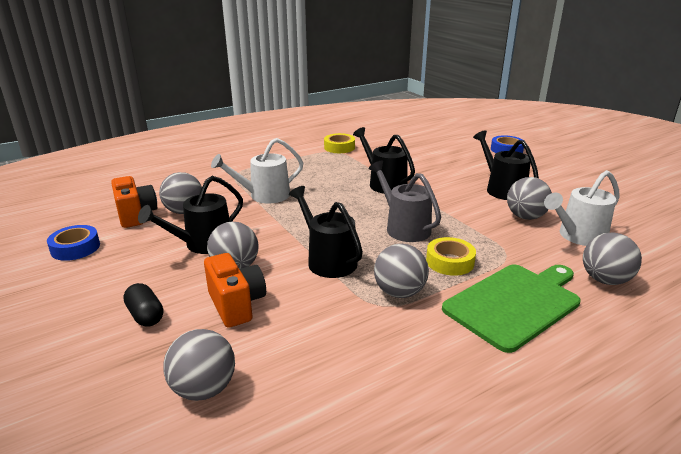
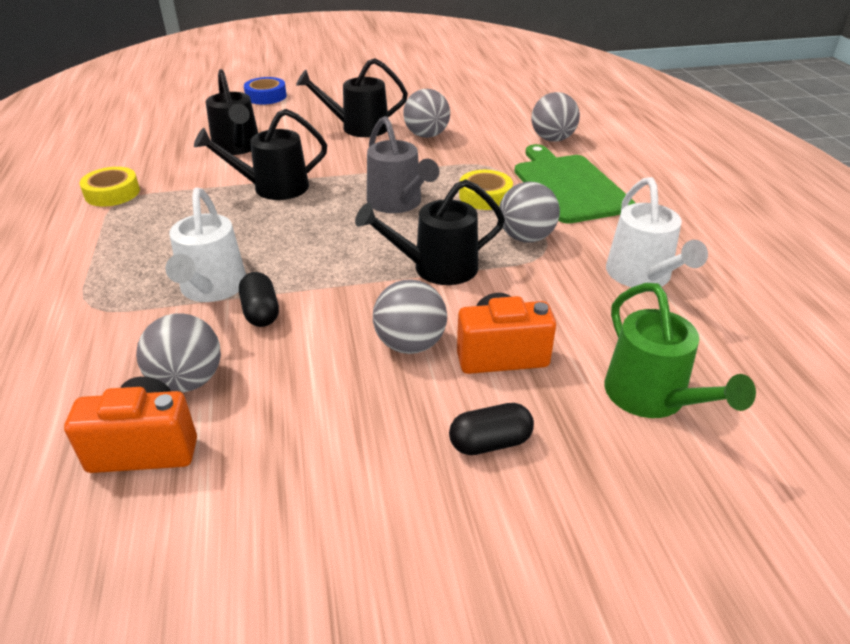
camera: 70 degrees left, 10 degrees up
blue tape [47,225,100,261] -> none
black watering can [138,176,243,254] -> black watering can moved to [205,69,258,155]
grey ball [163,329,235,401] -> green watering can [604,283,756,418]
grey watering can [369,161,441,242] -> grey watering can turned 105 degrees counterclockwise [367,116,439,213]
white watering can [544,170,620,246] -> white watering can moved to [606,177,708,287]
none -> black capsule [239,272,279,327]

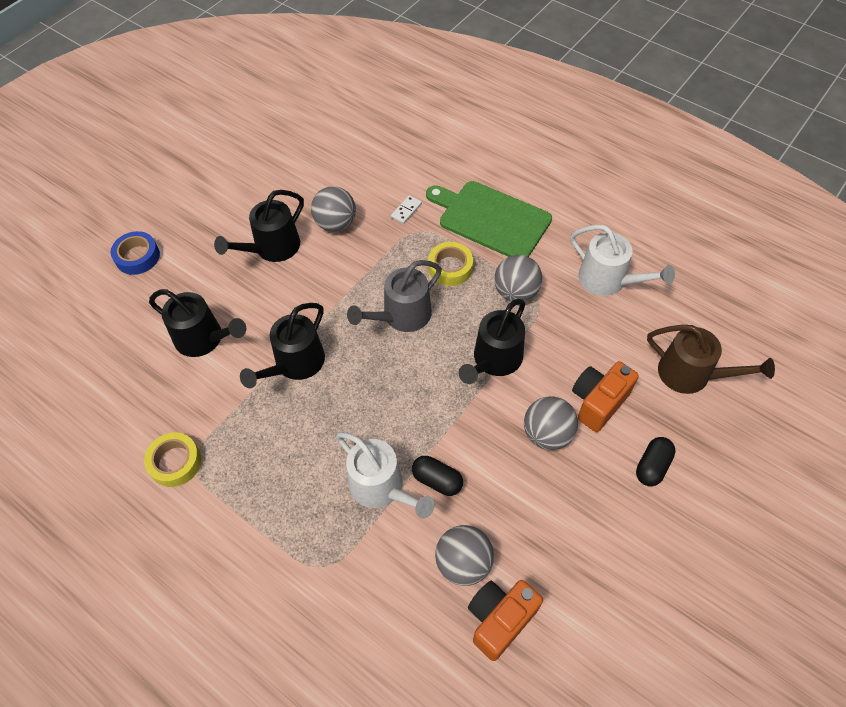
camera: 40 degrees left, 20 degrees up
grey watering can [367,116,439,213] -> grey watering can turned 120 degrees clockwise [347,260,442,332]
grey ball [531,92,580,142] -> none
green watering can [604,283,756,418] -> brown watering can [647,325,775,394]
none -> white domino [391,195,422,224]

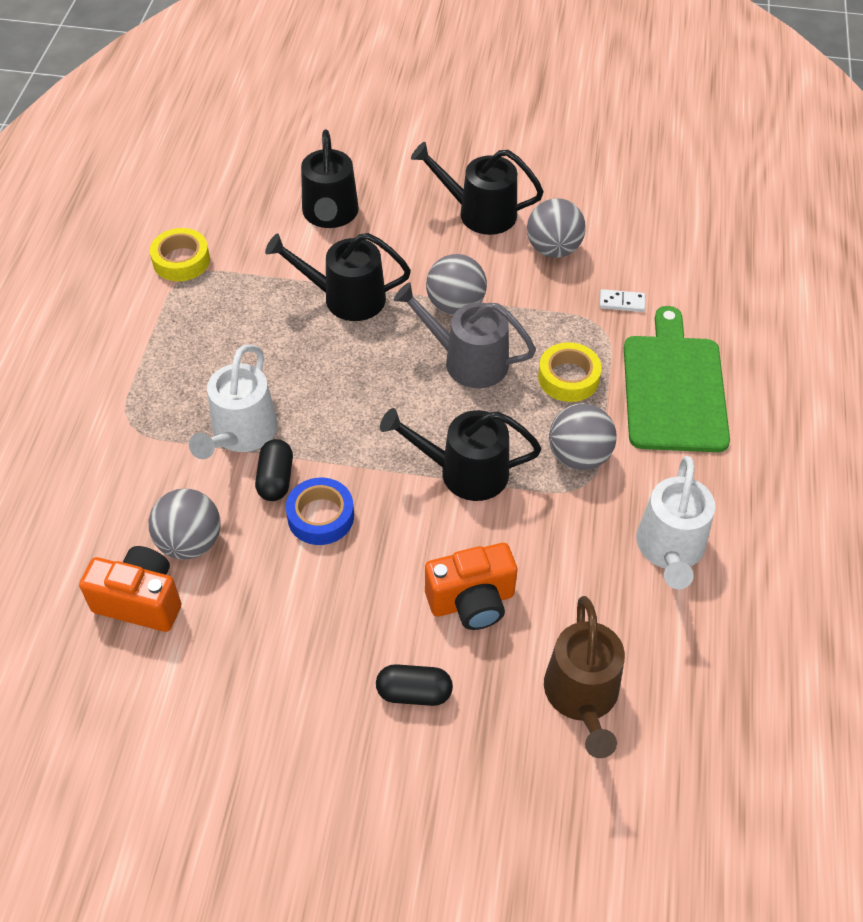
camera: 60 degrees right, 5 degrees down
blue tape [111,231,160,275] -> blue tape moved to [286,478,354,545]
grey ball [524,396,578,450] -> grey ball moved to [426,254,487,315]
orange camera [572,361,639,432] -> orange camera turned 150 degrees clockwise [425,543,518,630]

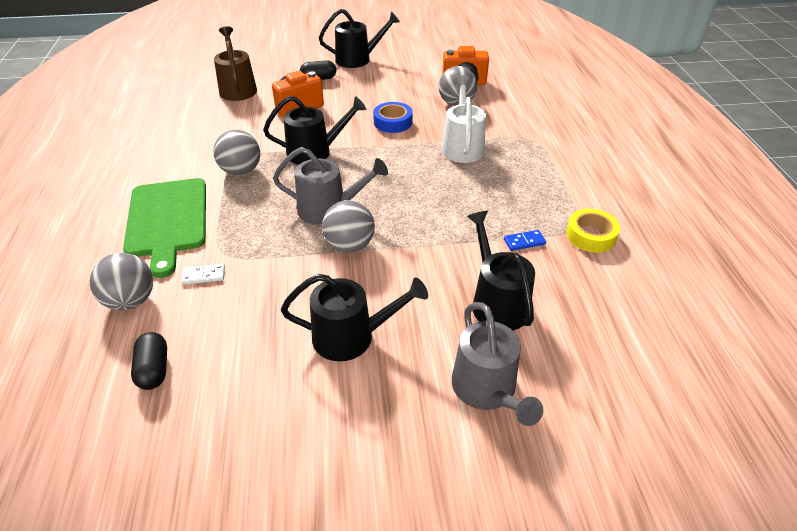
camera: 165 degrees right, 10 degrees down
black capsule [255,439,293,501] -> black capsule moved to [131,332,167,390]
black watering can [265,233,411,321] -> black watering can moved to [319,9,400,68]
grey ball [527,198,586,258] -> grey ball moved to [90,253,153,310]
yellow tape [538,342,602,402] -> none
white watering can [636,456,715,589] -> none
none -> grey watering can [452,302,543,426]
none -> blue domino [504,230,546,251]

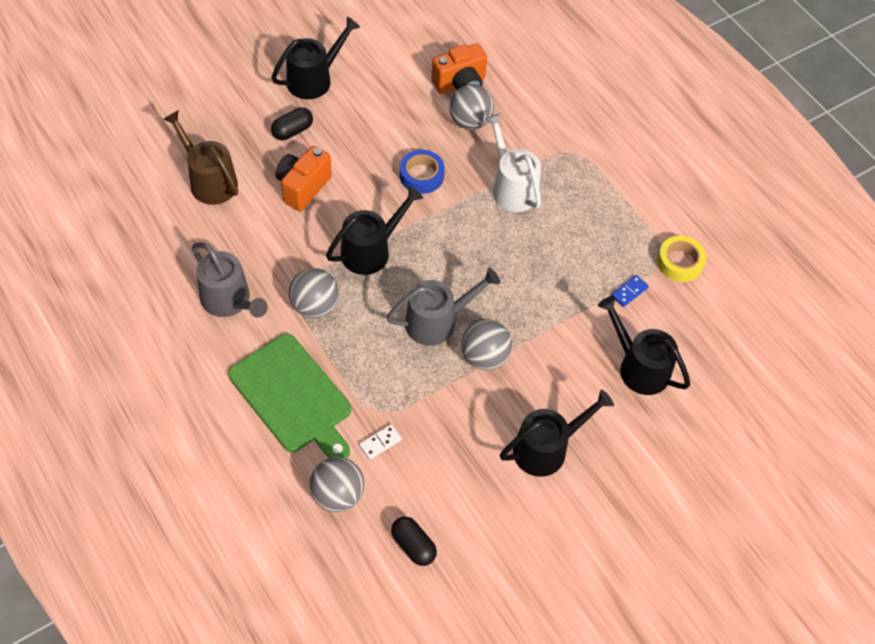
camera: 30 degrees left, 15 degrees up
grey watering can [452,302,543,426] -> grey watering can moved to [192,242,268,318]

